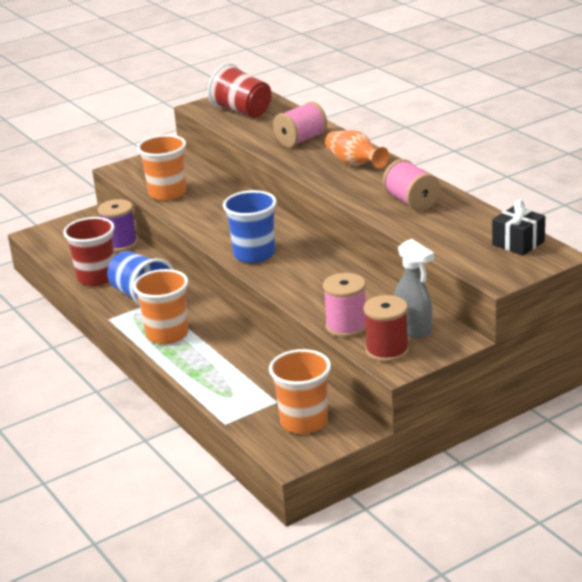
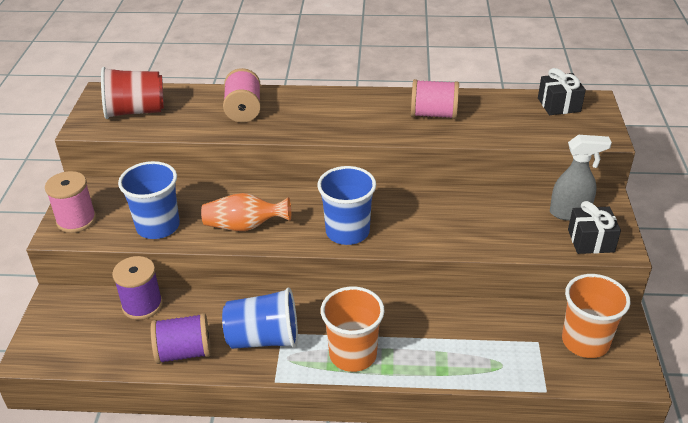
camera: 55 degrees left, 10 degrees up
red cup [63,217,115,286] -> purple spool [151,313,211,364]
orange cup [137,135,186,201] -> blue cup [118,161,180,239]
pink spool [323,273,366,338] -> pink spool moved to [45,171,96,233]
orange vase [325,130,389,169] -> orange vase moved to [201,193,291,231]
red spool [363,295,409,362] -> black gift [568,201,621,254]

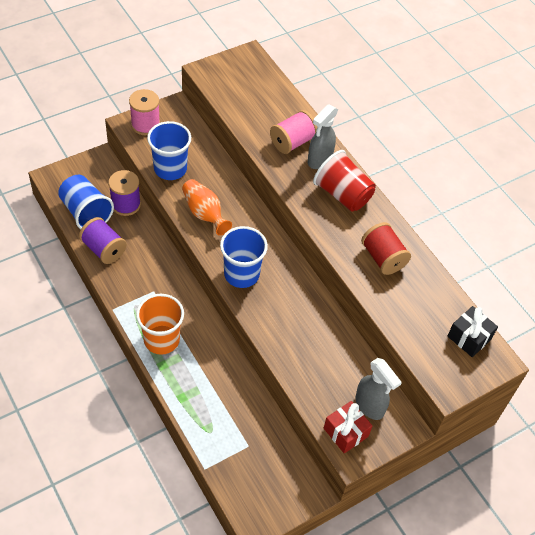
camera: 50 degrees right, 15 degrees up
red cup [101,67,164,119] -> red cup moved to [313,150,376,211]
blue cup [222,287,298,349] -> blue cup moved to [58,175,114,229]
pink spool [411,79,459,119] -> red spool [361,222,411,275]
orange cup [562,274,631,358] -> none
black gift [568,201,621,254] -> red gift [324,401,372,453]
none -> grey spray bottle [308,104,338,169]

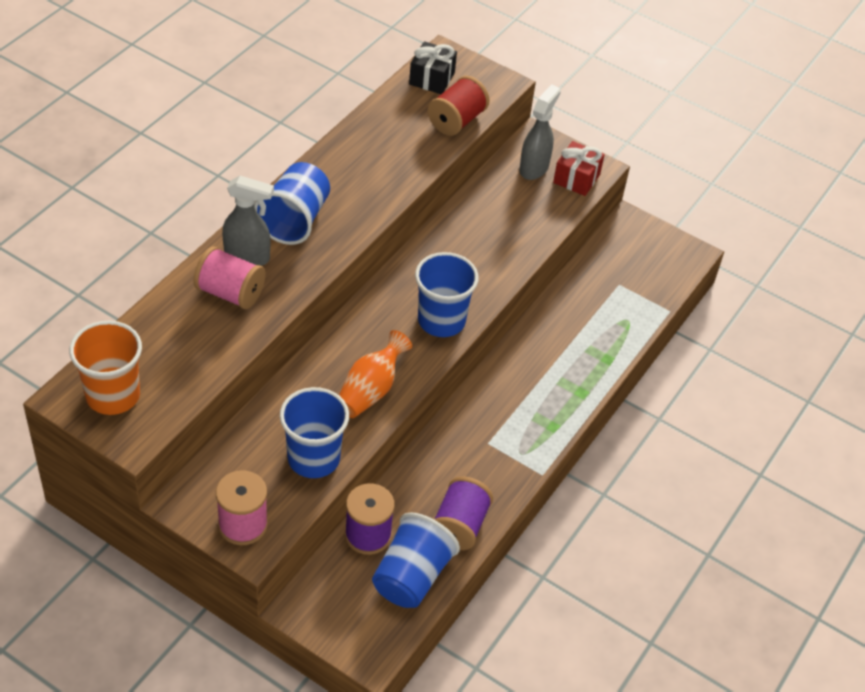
camera: 115 degrees left, 5 degrees down
orange cup [136,294,184,355] -> orange cup moved to [69,321,142,415]
red cup [313,150,376,211] -> blue cup [254,162,330,245]
red spool [361,222,411,275] -> red spool moved to [428,76,490,136]

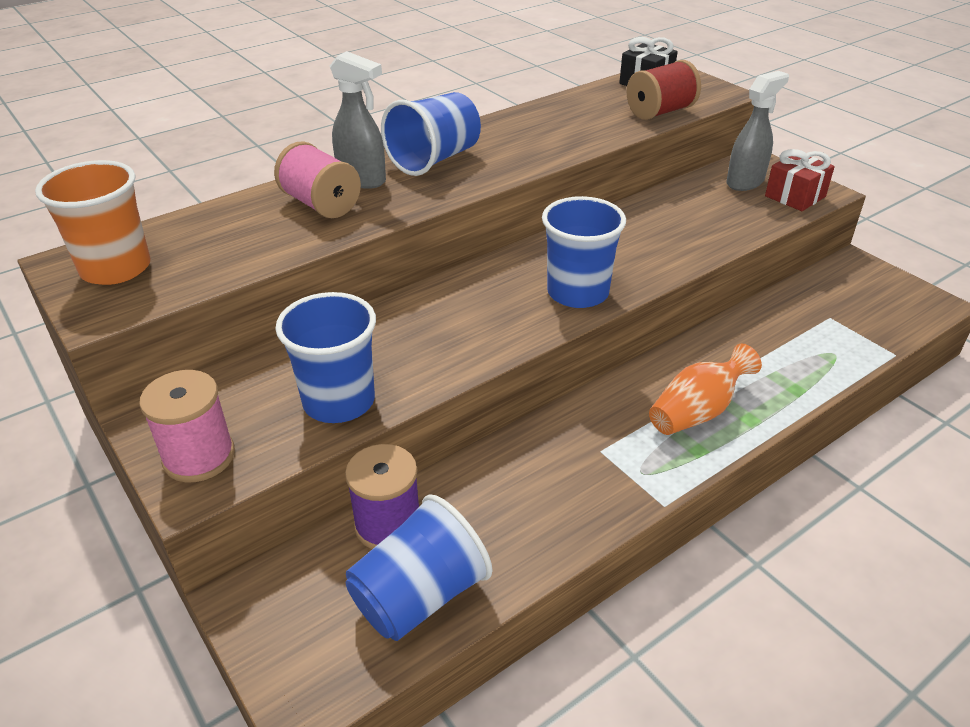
camera: 25 degrees right, 10 degrees down
orange vase [339,330,412,418] -> orange vase moved to [649,344,762,435]
purple spool [434,476,493,550] -> none

